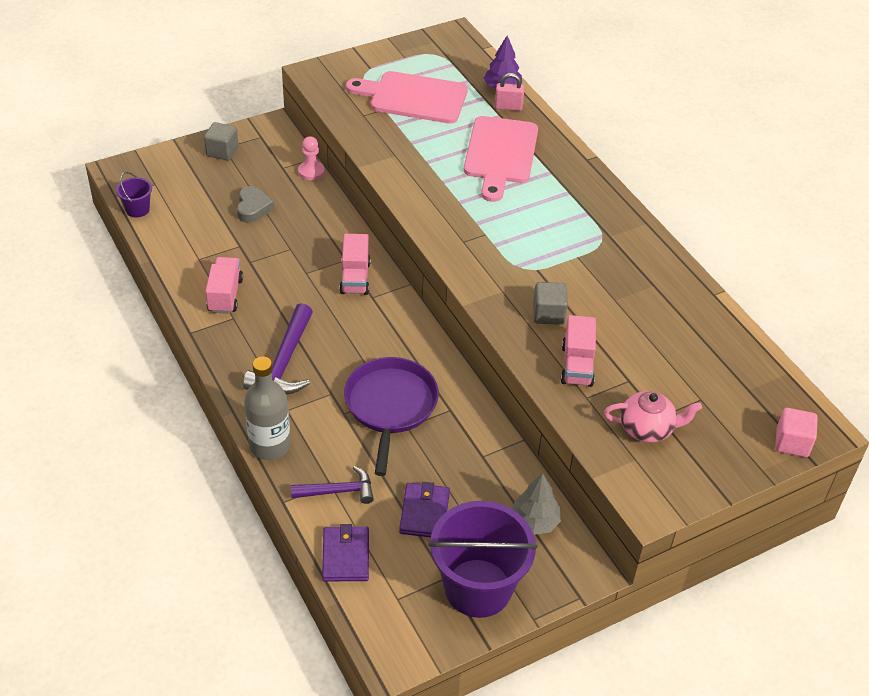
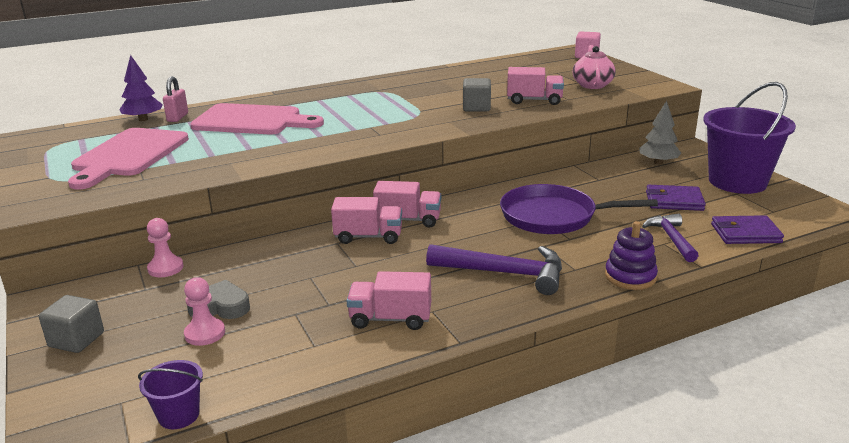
camera: 85 degrees left, 20 degrees down
grey bottle [244,357,291,460] -> purple stacking toy [605,221,658,290]
none -> pink pawn [184,277,225,346]
none -> pink truck [373,181,441,227]

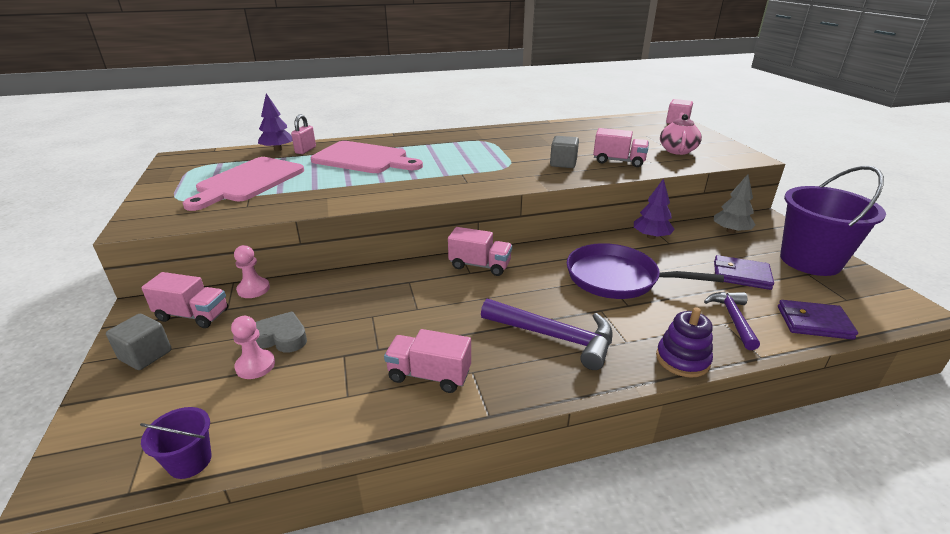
camera: 10 degrees right, 5 degrees up
pink truck [331,197,402,244] -> pink truck moved to [141,272,228,328]
none -> purple tree [634,178,675,239]

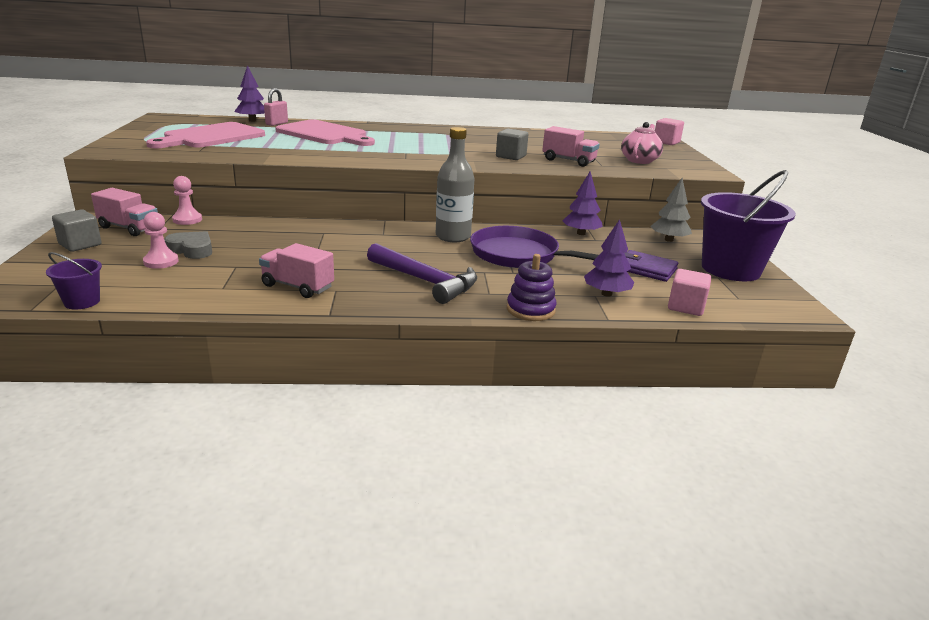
camera: 10 degrees right, 5 degrees down
pink truck [448,227,512,276] -> none
purple hammer [704,292,760,350] -> purple tree [584,219,634,297]
purple wallet [778,300,858,340] -> pink cube [668,269,711,316]
none -> grey bottle [436,127,475,242]

